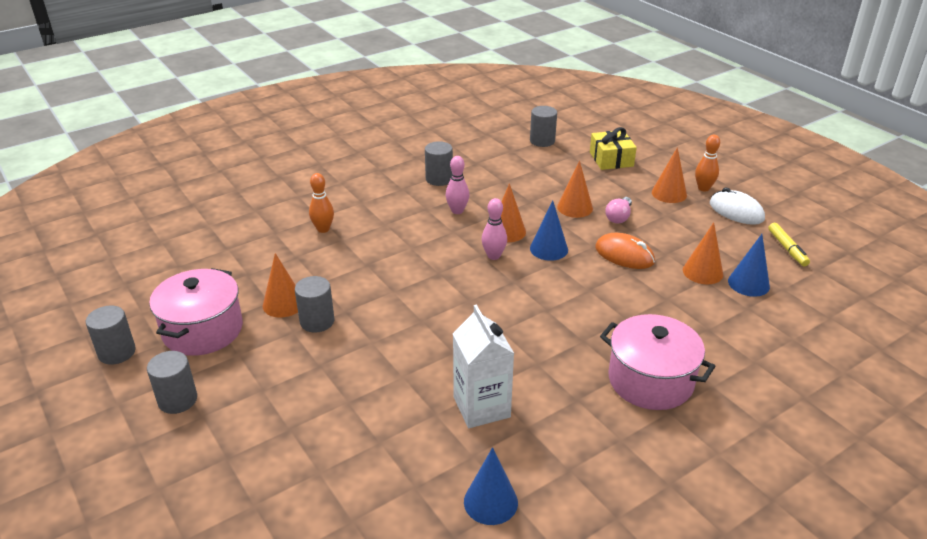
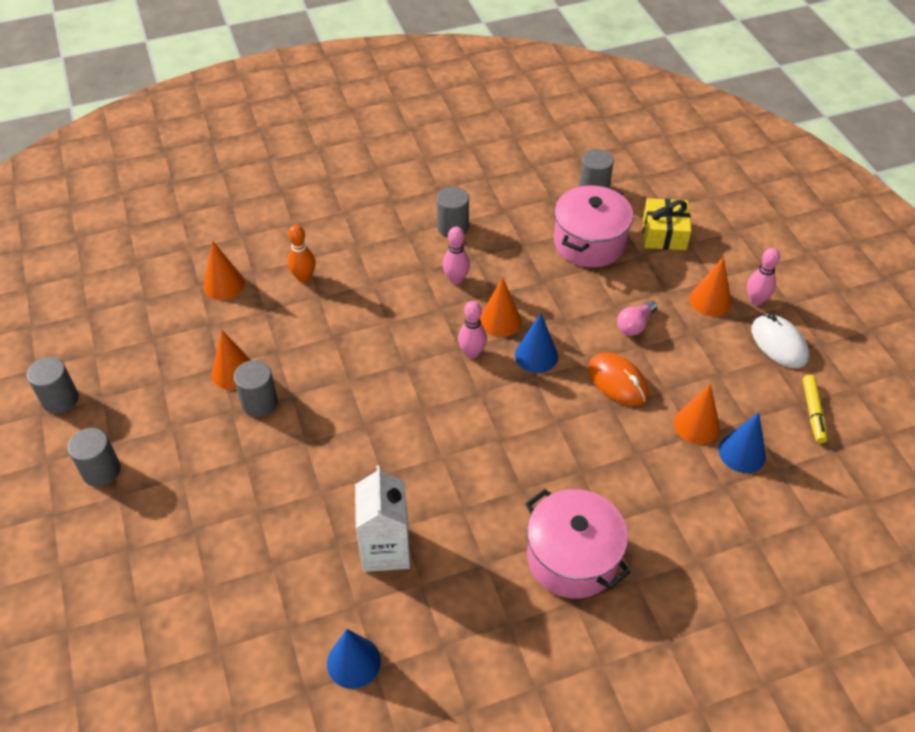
camera: 15 degrees right, 15 degrees up
pink pot [149,268,243,356] -> pink pot moved to [554,185,633,267]
orange cone [557,161,593,218] -> orange cone moved to [204,241,245,300]
orange bowling pin [695,135,720,192] -> pink bowling pin [747,248,780,306]

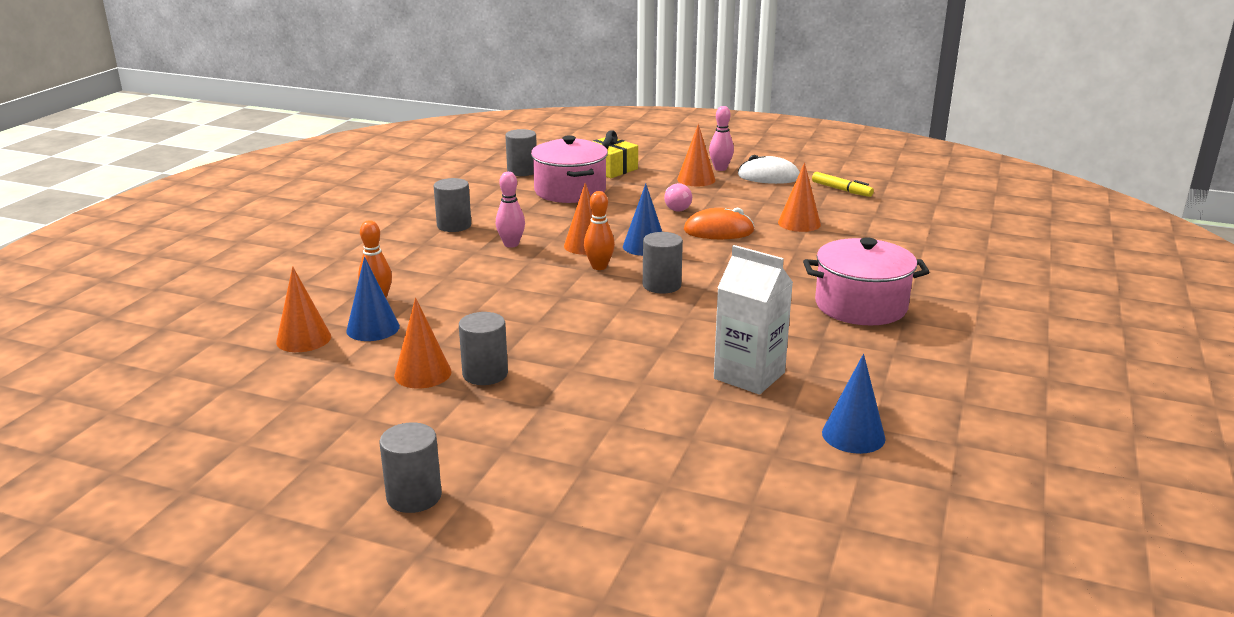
camera: 50 degrees left, 25 degrees down
grey cylinder [27,357,79,414] -> grey cylinder moved to [643,232,683,294]
pink bowling pin [458,301,487,359] -> orange bowling pin [584,191,615,270]
blue cone [719,412,766,473] -> blue cone moved to [346,257,400,341]

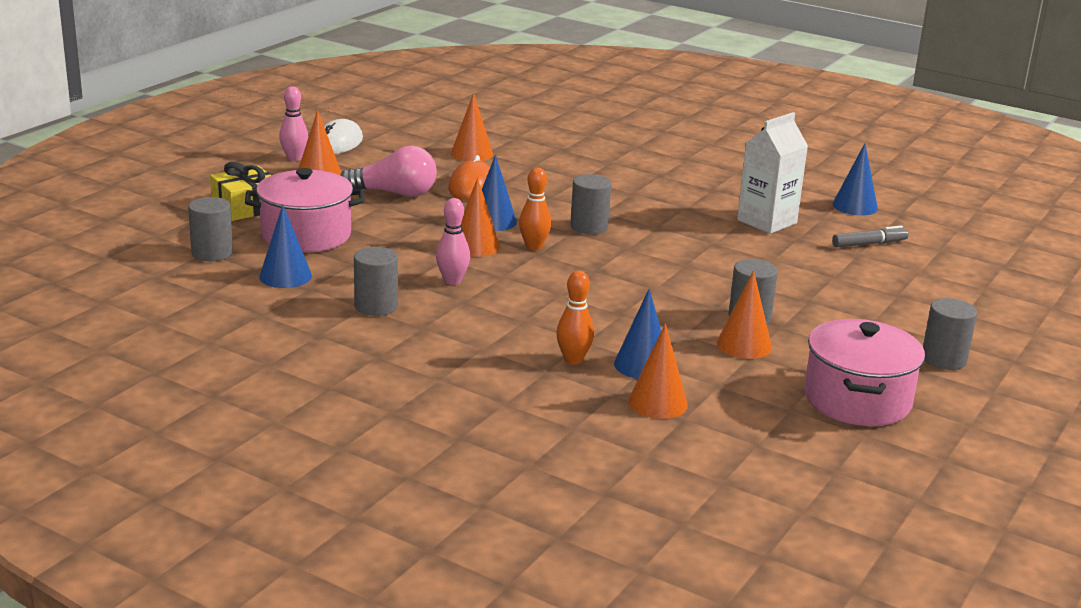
camera: 80 degrees left, 0 degrees up
pink light bulb [664,183,692,212] -> pink light bulb [340,146,437,197], size x1.65
pink pot [803,237,929,325] -> pink pot moved to [804,319,925,426]
yellow marker [812,172,874,197] -> none
none -> blue cone [259,205,312,288]
none -> grey marker [832,226,909,247]

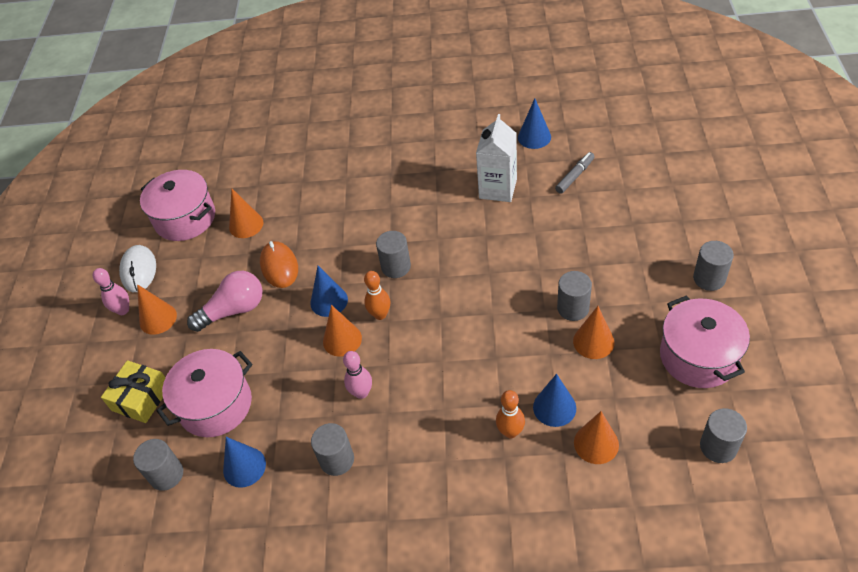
camera: 25 degrees left, 25 degrees up
none -> pink pot [140,170,215,241]
none -> grey cylinder [700,408,747,463]

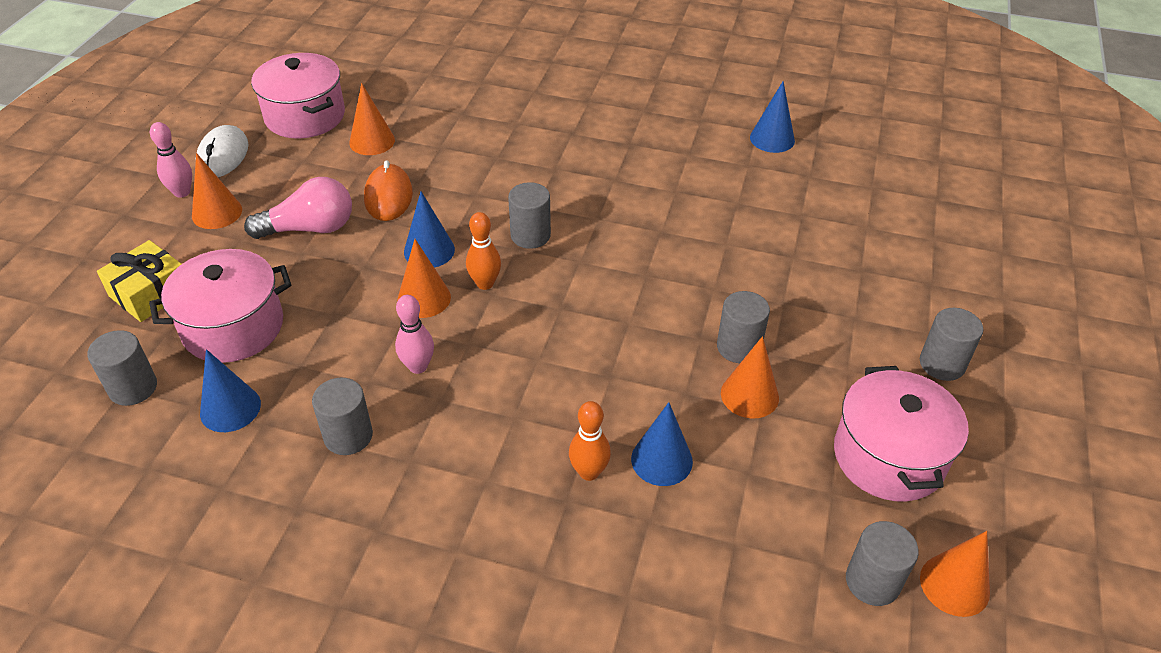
camera: 10 degrees right, 5 degrees down
white carton [476,114,517,202] -> none
grey marker [555,152,595,194] -> none
orange cone [574,411,619,464] -> orange cone moved to [920,531,990,617]

